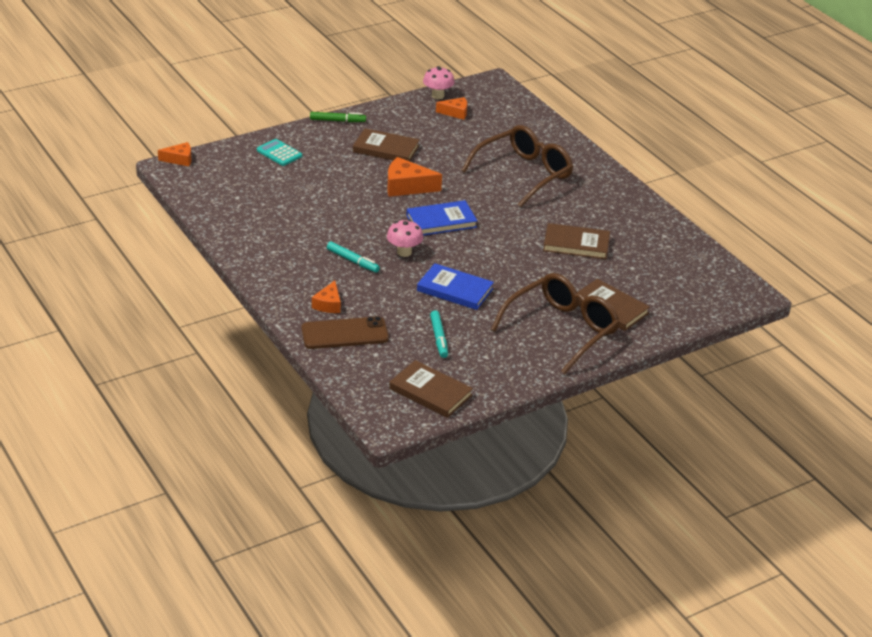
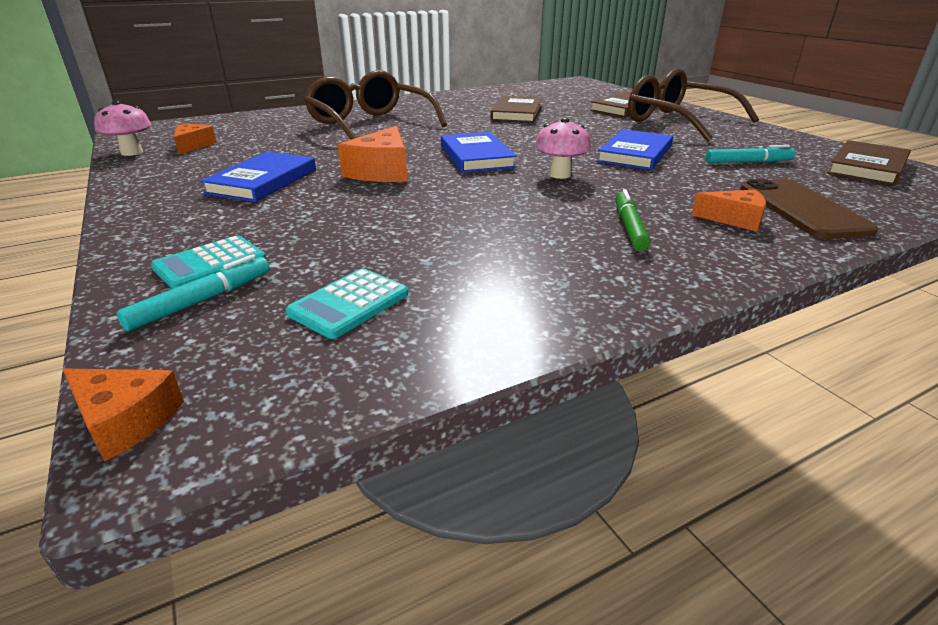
camera: 85 degrees left, 5 degrees down
orange cheese [158,142,192,166] -> orange cheese turned 120 degrees clockwise [63,368,184,462]
green marker [310,112,366,122] -> green marker moved to [616,189,651,251]
turquoise marker [327,242,380,273] -> turquoise marker moved to [117,254,269,331]
brown book [353,128,420,161] -> blue book [200,152,316,202]
none -> turquoise calculator [286,269,408,339]

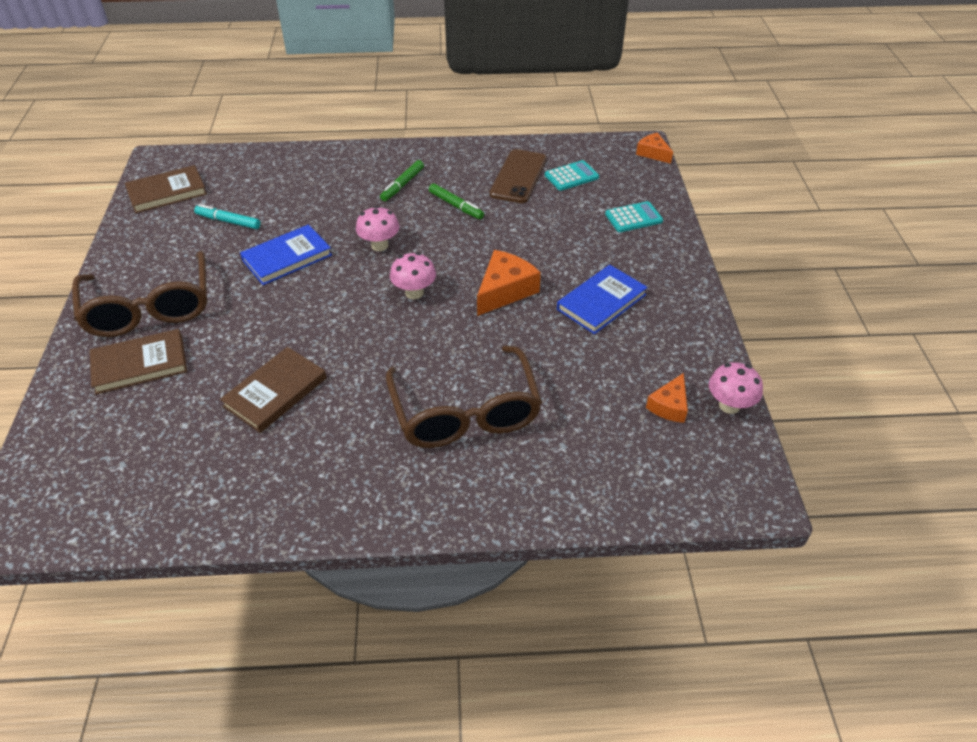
camera: 155 degrees left, 15 degrees up
turquoise marker [117,254,269,331] -> none
blue book [441,132,517,173] -> pink mushroom [390,252,436,299]
orange cheese [692,190,766,232] -> none
brown phone [740,179,878,239] -> brown phone moved to [490,149,547,203]
none -> green marker [429,183,484,219]

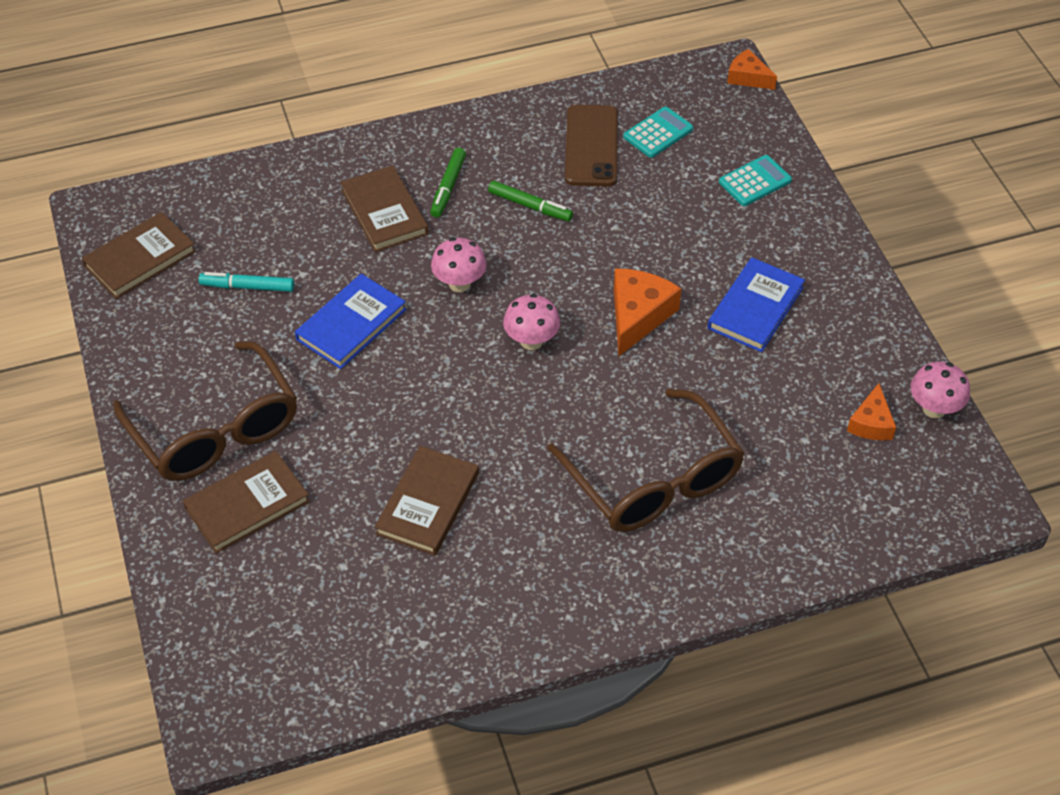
camera: 15 degrees left, 5 degrees up
none -> brown book [341,165,429,252]

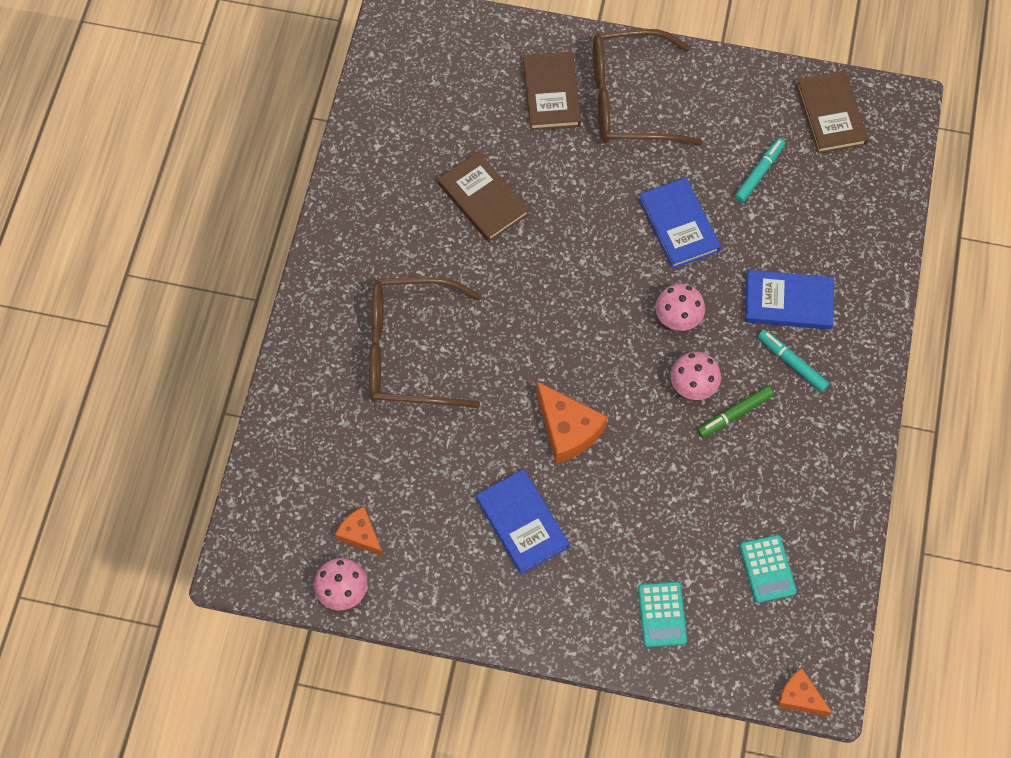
camera: 120 degrees right, 15 degrees up
brown book [341,165,429,252] -> blue book [745,270,834,330]
green marker [430,148,466,218] -> turquoise marker [758,330,829,392]
pink mushroom [503,294,560,350] -> pink mushroom moved to [670,352,721,400]
brown phone [565,105,618,186] -> none
orange cheese [727,49,777,90] -> orange cheese turned 120 degrees counterclockwise [777,668,832,716]

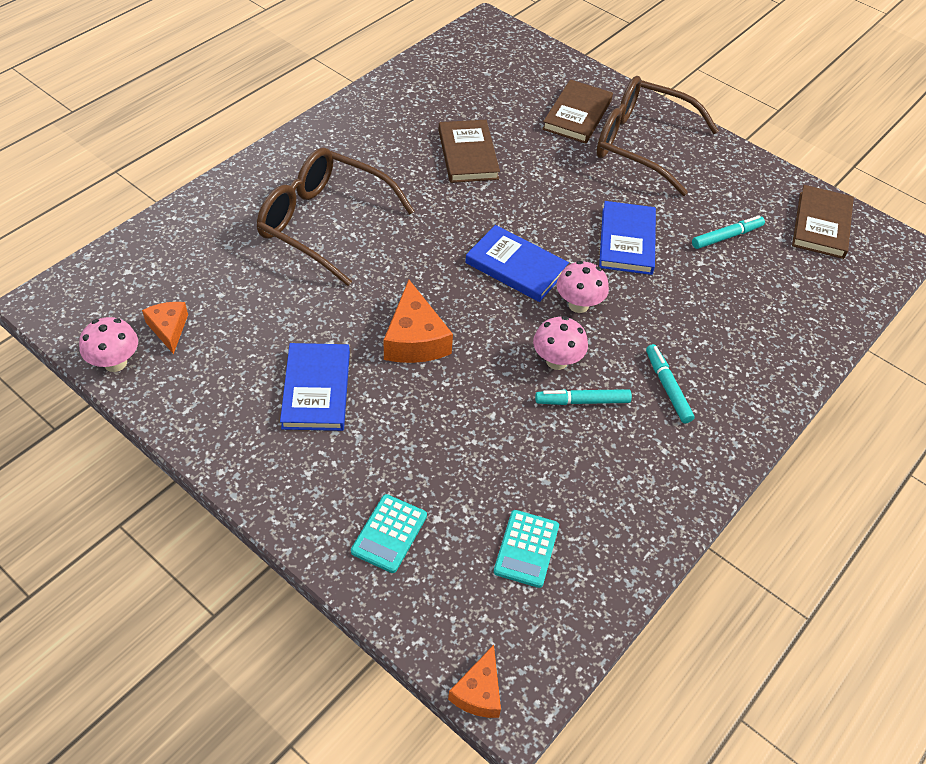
camera: 25 degrees right, 15 degrees down
green marker [697,386,774,438] -> turquoise marker [535,389,632,405]
blue book [745,270,834,330] -> blue book moved to [465,225,569,302]
orange cheese [777,668,832,716] -> orange cheese turned 135 degrees counterclockwise [448,645,501,718]

